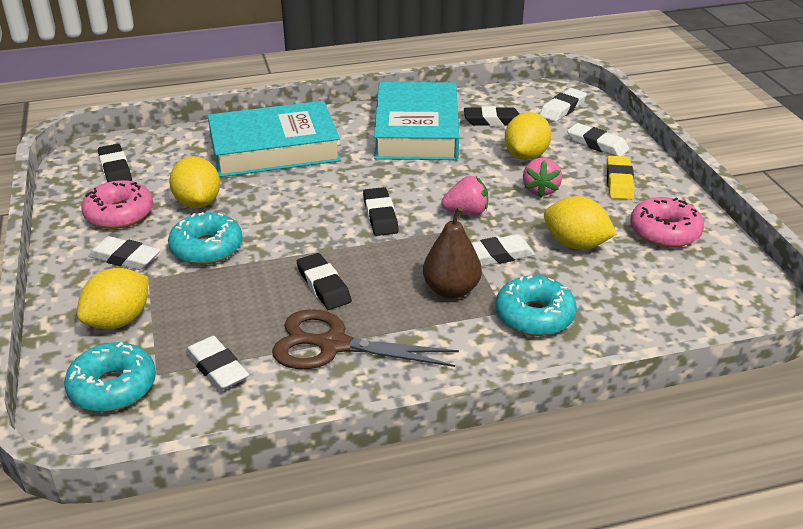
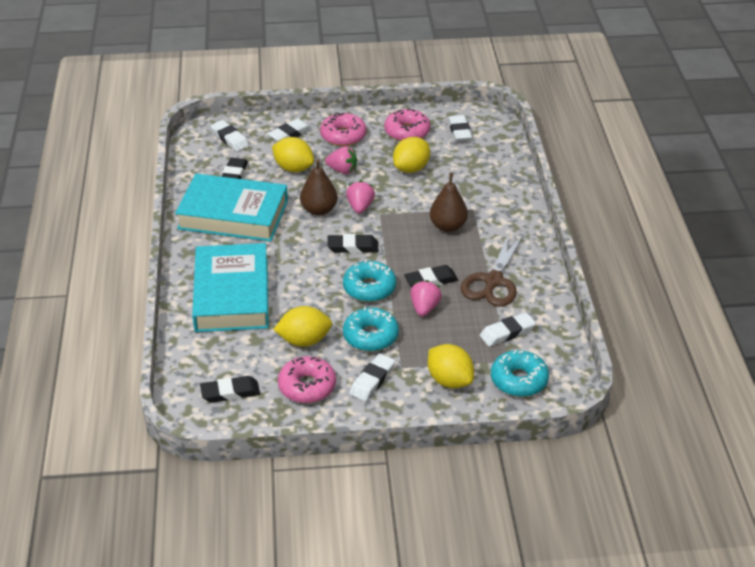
camera: 80 degrees left, 5 degrees up
white eraser [472,234,535,267] -> white eraser moved to [448,115,472,141]
turquoise donut [495,275,577,336] -> turquoise donut moved to [343,260,396,302]
yellow eraser [606,156,635,200] -> pink donut [320,113,366,146]
none -> brown pear [300,159,338,216]
none -> pink strawberry [410,280,442,316]

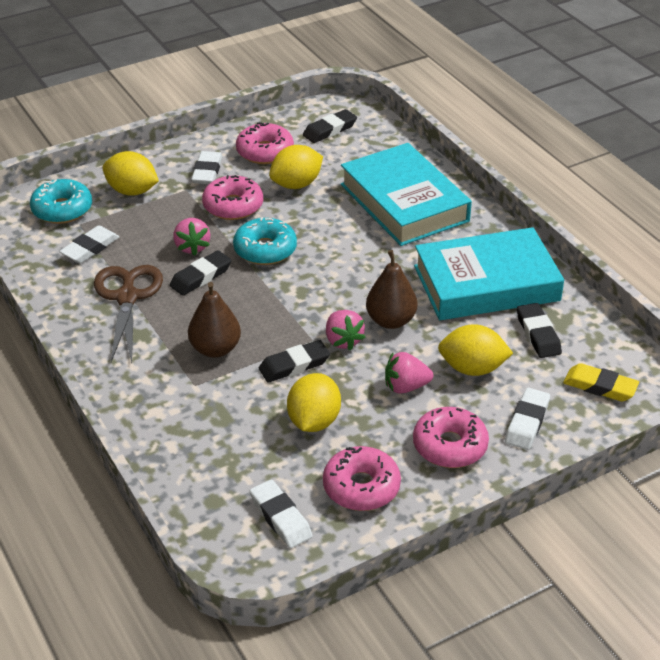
camera: 155 degrees right, 0 degrees up
white eraser [210,120,249,151] -> yellow eraser [563,363,639,402]
black eraser [327,234,378,253] -> black eraser moved to [259,340,330,383]
turquoise donut [343,307,399,352] -> pink donut [202,175,263,220]

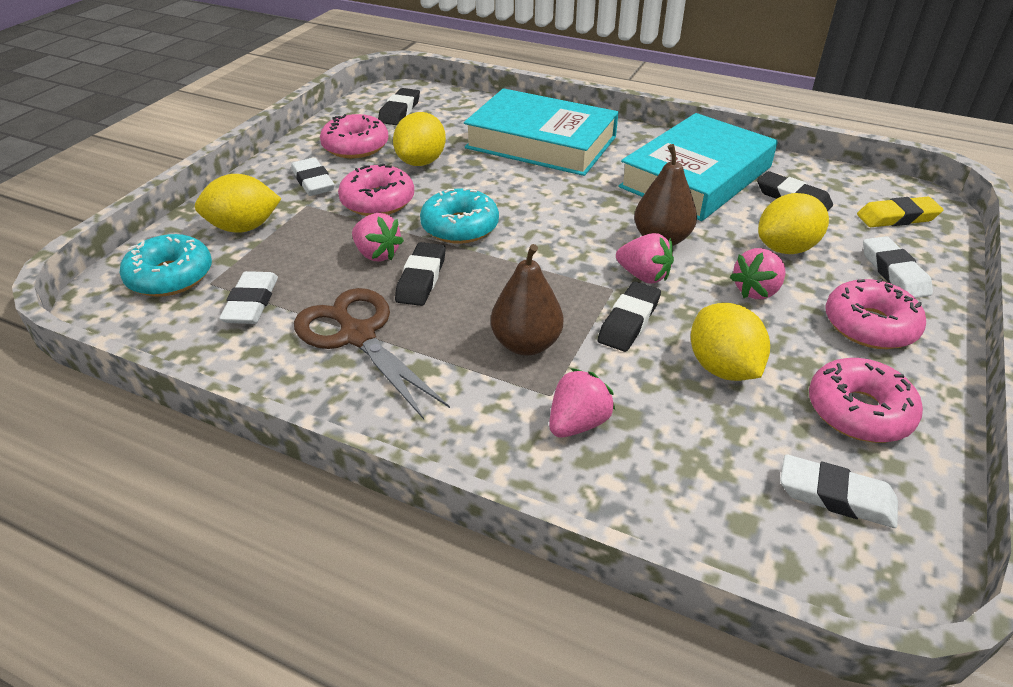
camera: 35 degrees left, 0 degrees up
none -> pink strawberry [549,368,616,437]

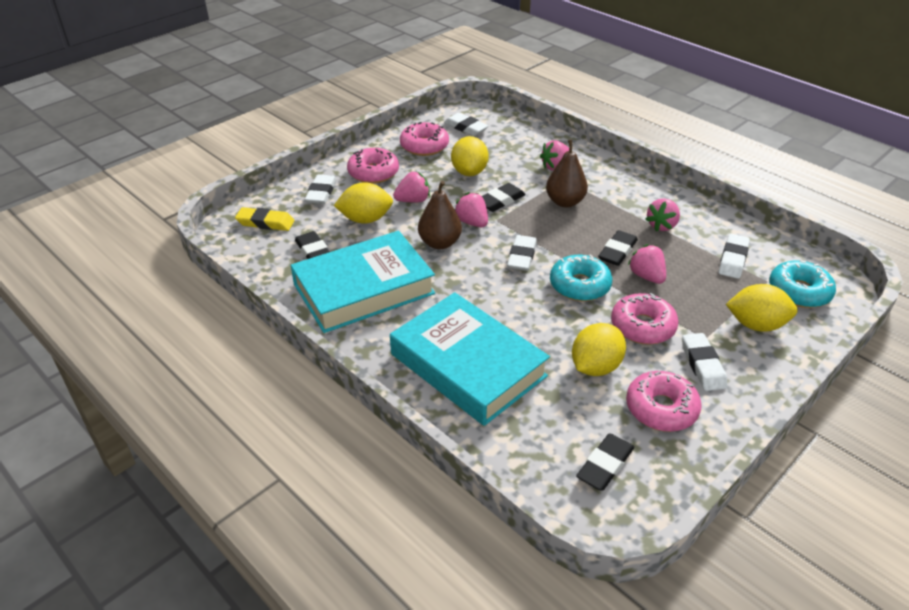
camera: 160 degrees left, 0 degrees up
brown scissors [294,288,450,419] -> pink strawberry [646,198,680,232]
none -> white eraser [507,235,537,271]

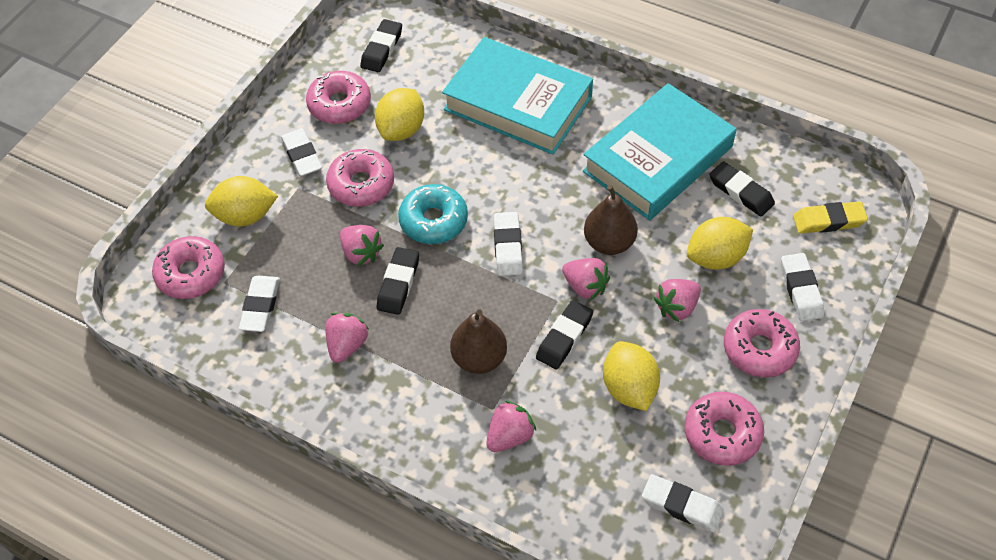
camera: 165 degrees right, 15 degrees up
turquoise donut [769,260,836,308] -> pink donut [152,236,225,299]

